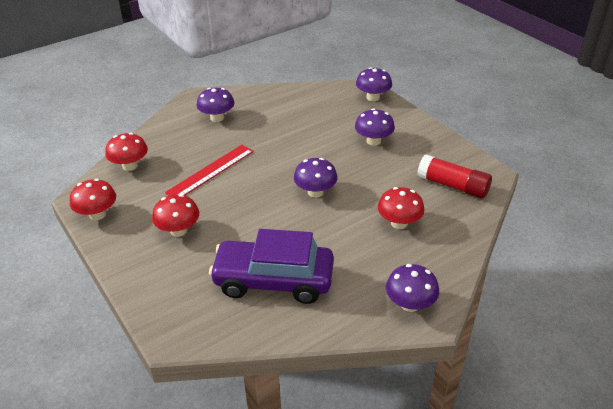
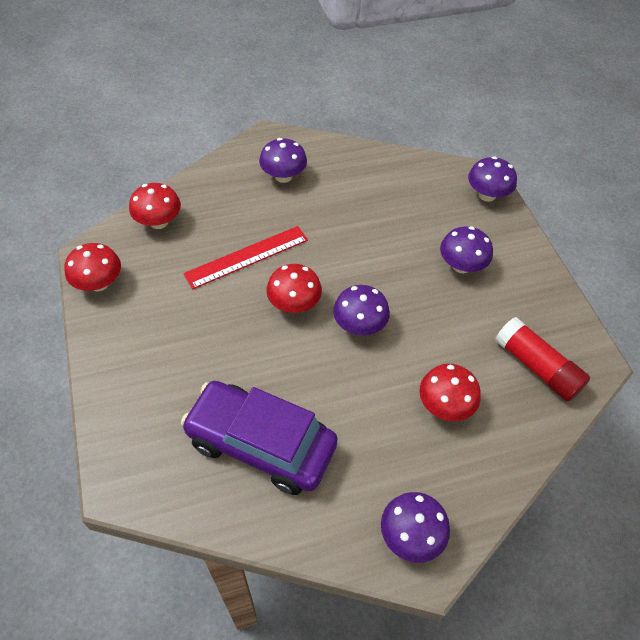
camera: 15 degrees right, 15 degrees up
red mushroom [152,194,199,237] -> red mushroom moved to [266,264,322,313]

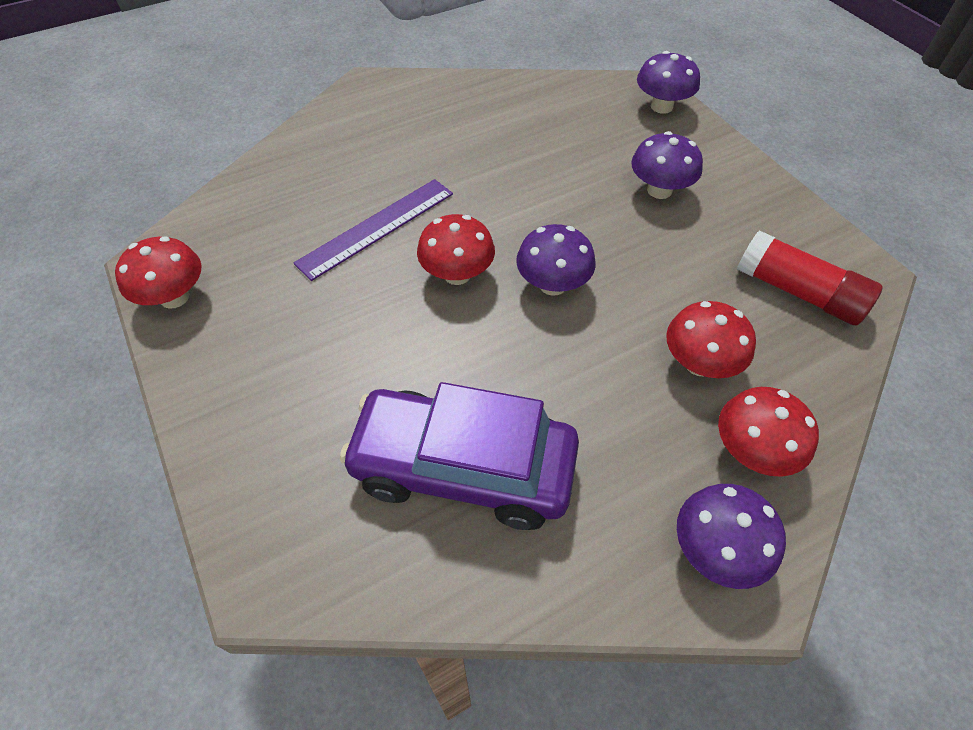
camera: 10 degrees left, 0 degrees up
red mushroom [129,183,181,229] -> red mushroom moved to [718,387,819,477]
red ruler [183,226,308,289] -> purple ruler [294,179,453,281]
purple mushroom [259,138,307,183] -> none

